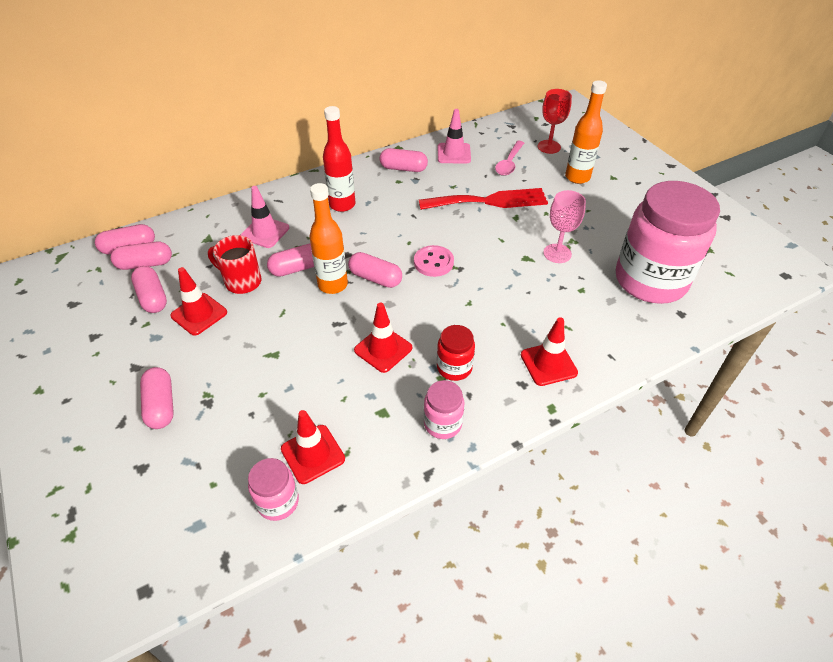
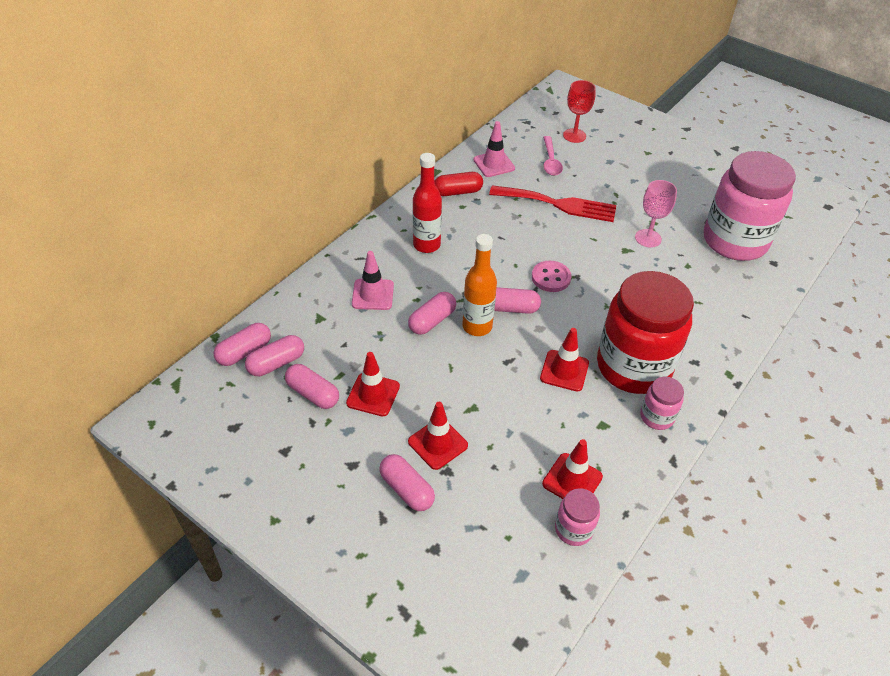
camera: 25 degrees left, 0 degrees up
red mug [208,235,261,294] -> none
pink capsule [379,148,428,172] -> red capsule [435,172,483,196]
red fork [419,188,548,210] -> red fork turned 45 degrees clockwise [489,185,616,222]
red jar [437,325,475,381] -> red jar [597,271,694,394], size x2.30
red traffic cone [521,317,578,386] -> red traffic cone moved to [408,402,468,470]
orange bottle [565,80,607,184] -> none

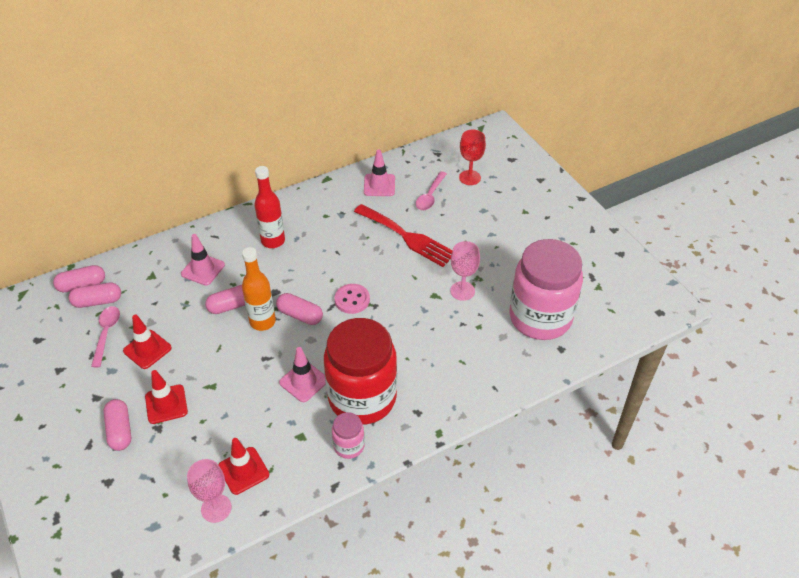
camera: 25 degrees right, 0 degrees up
pink capsule [285,364,339,409] -> pink spoon [91,306,120,367]
red capsule [435,172,483,196] -> none
red traffic cone [540,328,589,392] -> pink traffic cone [279,347,326,402]
pink jar [555,488,600,546] -> pink goblet [187,459,232,523]

